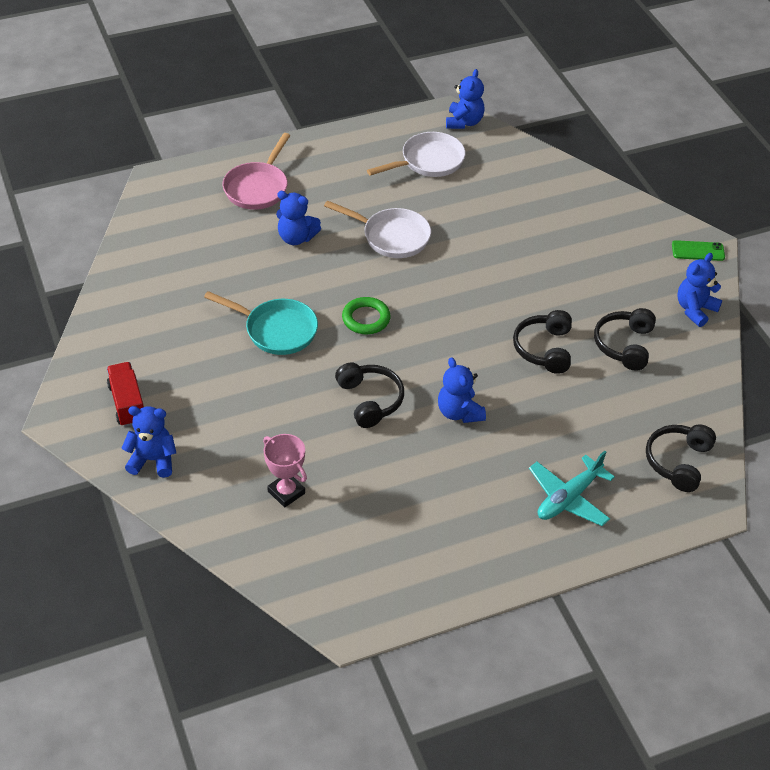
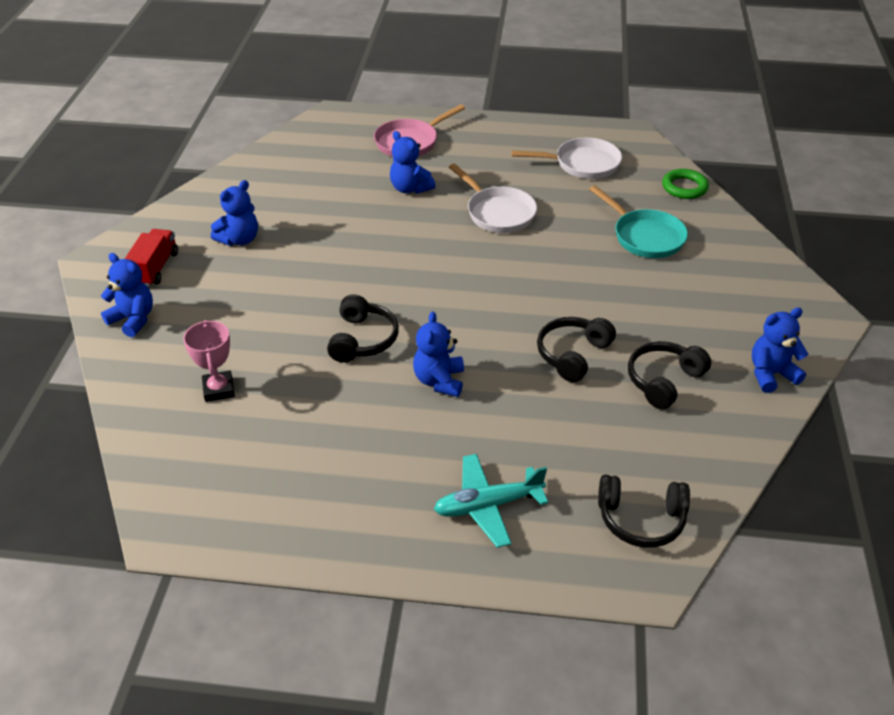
camera: 30 degrees right, 5 degrees down
turquoise pan [204,291,318,355] -> turquoise pan moved to [589,185,688,258]
green ring [342,297,390,334] -> green ring moved to [662,169,709,199]
blue teddy bear [446,69,484,129] -> blue teddy bear moved to [211,180,258,246]
black headphones [646,425,716,492] -> black headphones turned 135 degrees counterclockwise [598,475,690,548]
green phone [672,240,725,261] -> none

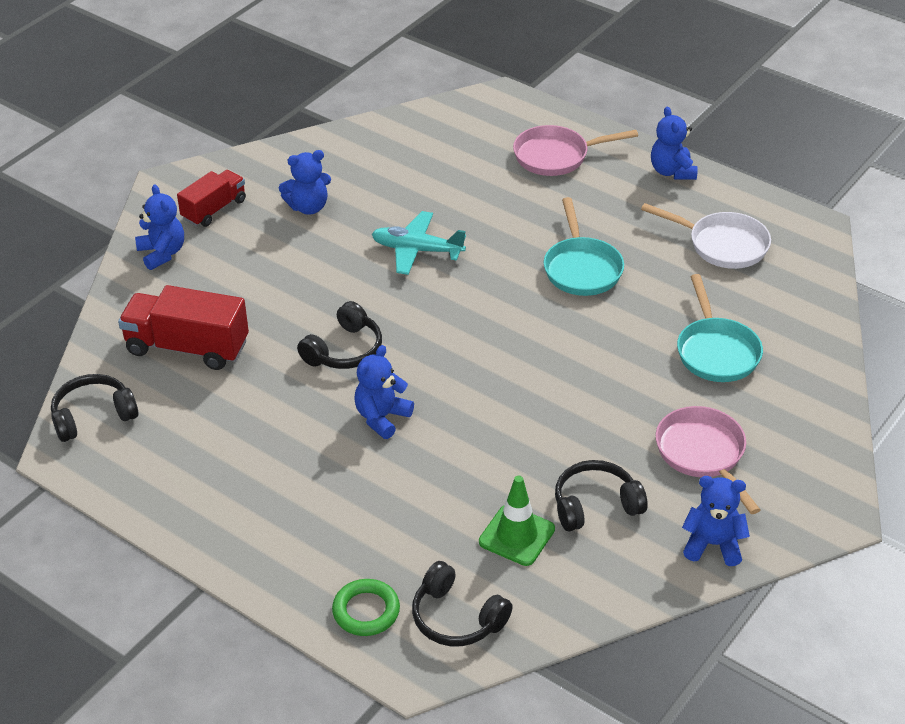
camera: 30 degrees right, 0 degrees up
pink trophy [183,320,235,402] -> red truck [118,285,249,370]
blue teddy bear [390,131,435,194] -> blue teddy bear moved to [651,106,697,180]
turquoise plane [434,454,548,548] -> turquoise plane moved to [372,211,466,275]
white pan [449,164,537,233] -> turquoise pan [544,197,624,296]
black headphones [537,317,616,383] -> black headphones moved to [51,374,138,442]
green ring [662,169,709,199] -> green ring moved to [332,579,400,636]
none -> green traffic cone [479,475,555,566]
none -> pink pan [656,406,760,514]

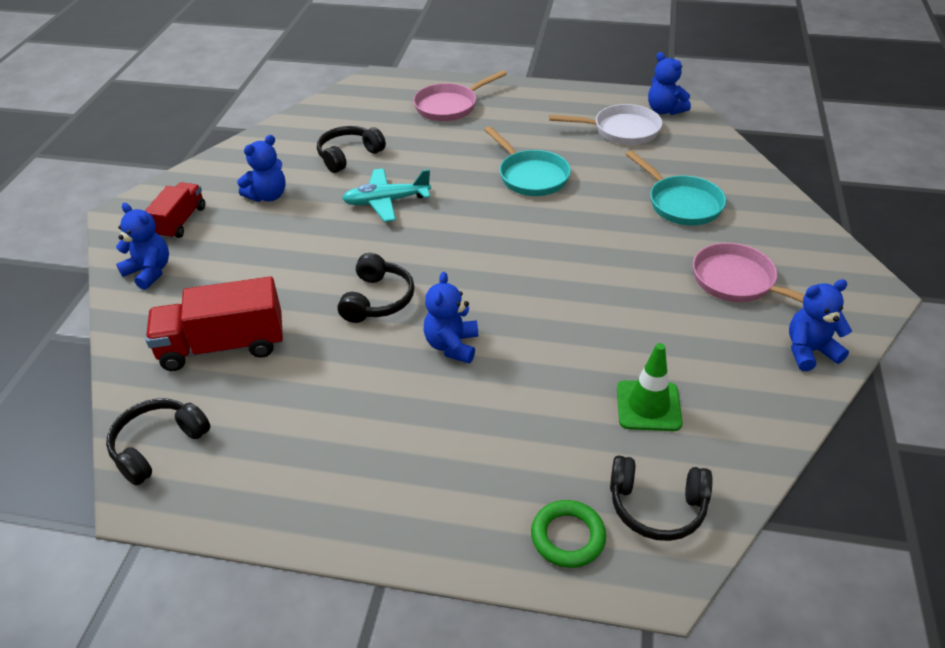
camera: 25 degrees left, 0 degrees up
black headphones [555,460,648,531] -> black headphones moved to [317,126,386,173]
blue teddy bear [651,106,697,180] -> blue teddy bear moved to [648,52,691,115]

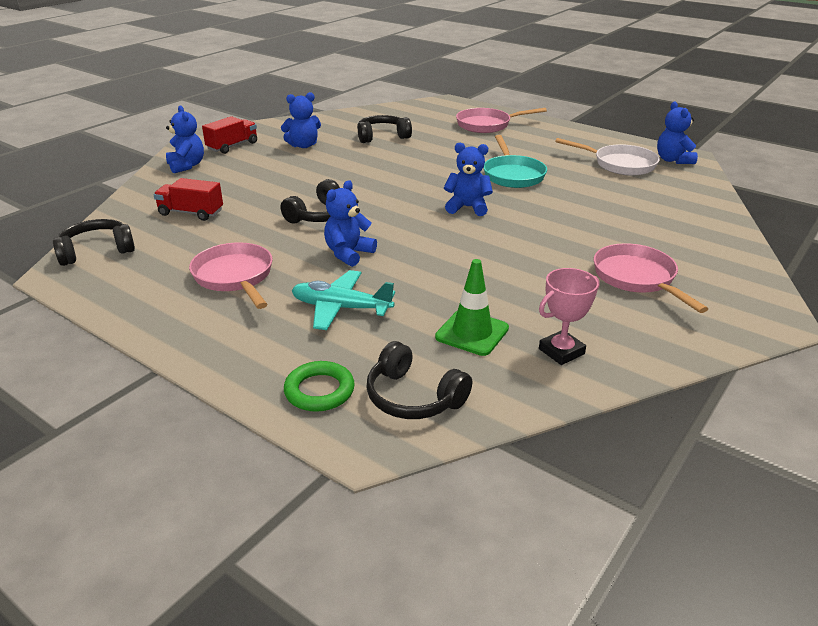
camera: 25 degrees right, 10 degrees down
red truck [146,276,283,371] -> red truck [153,178,223,221], size x0.63
turquoise plane [342,168,431,222] -> turquoise plane moved to [292,270,395,330]
turquoise pan [626,150,726,225] -> none
blue teddy bear [789,279,852,371] -> blue teddy bear moved to [444,143,493,216]
none -> pink pan [189,242,273,309]
none -> pink trophy [539,268,599,365]

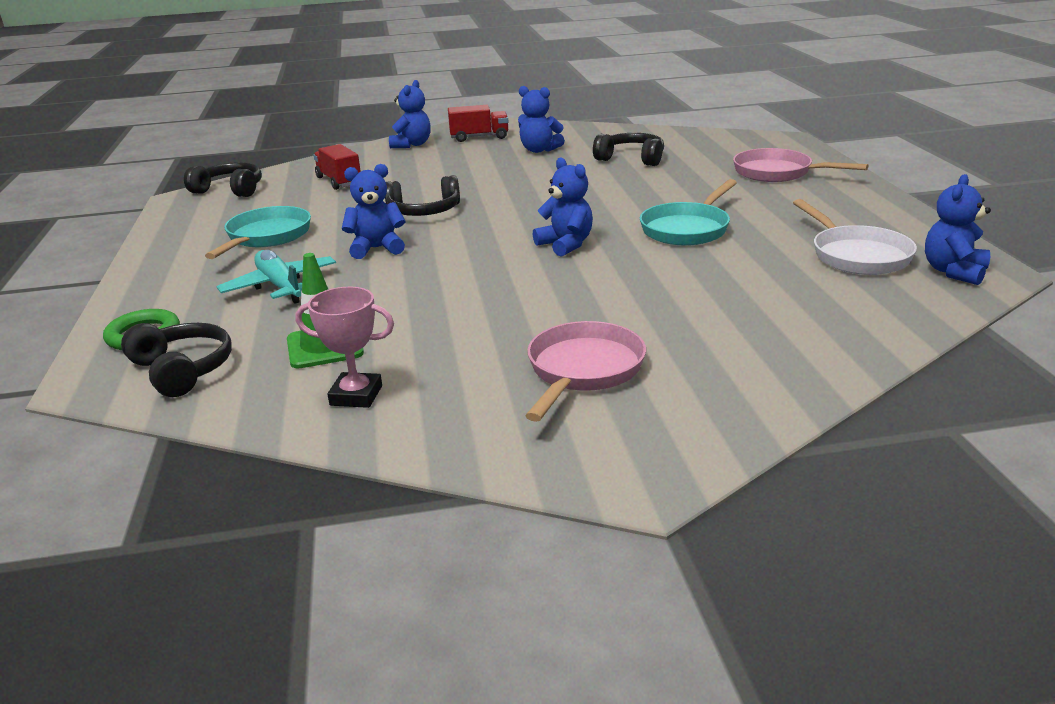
camera: 45 degrees right, 5 degrees down
pink pan [189,242,273,309] -> turquoise pan [205,206,311,259]
black headphones [366,341,472,419] -> black headphones turned 150 degrees clockwise [121,323,232,397]

